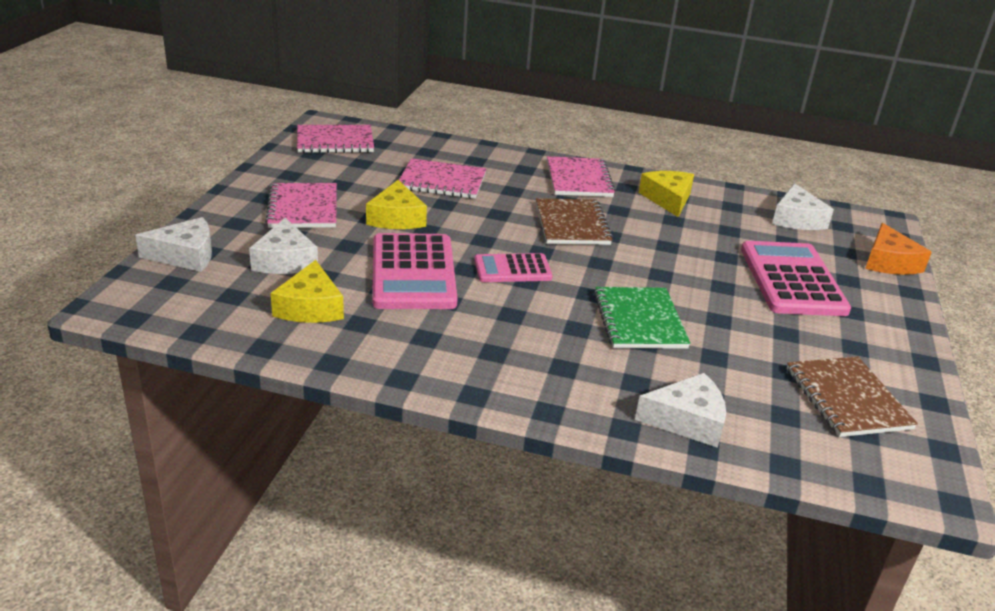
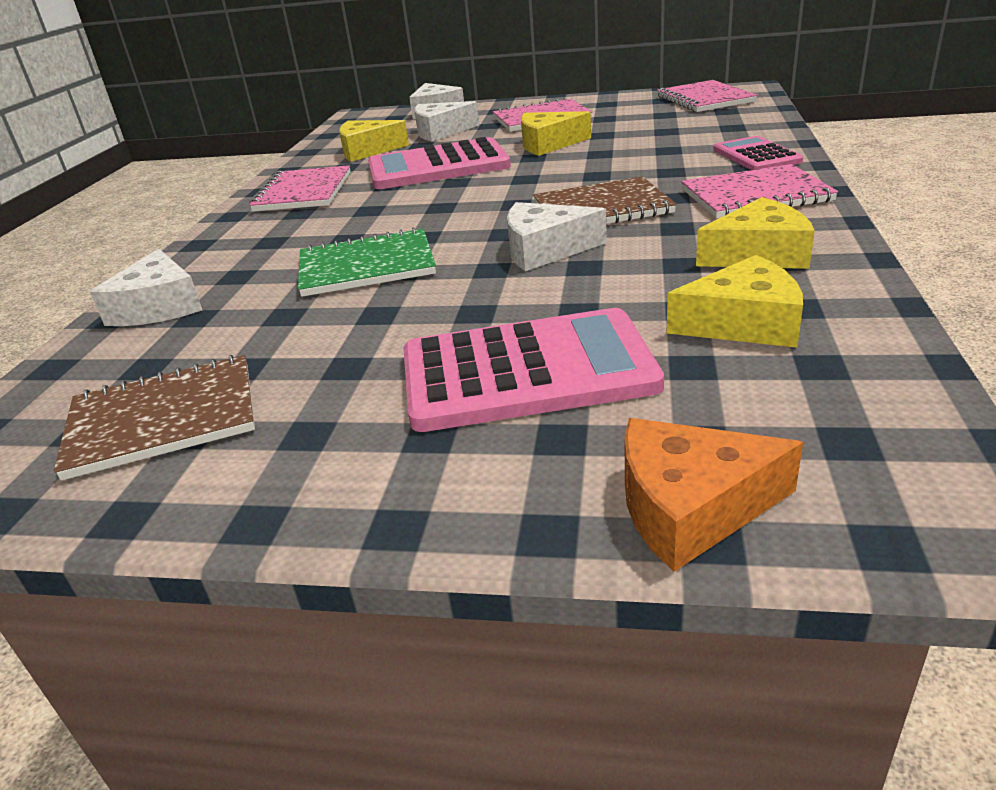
camera: 90 degrees right, 0 degrees up
pink notebook [399,158,487,199] -> pink notebook moved to [249,165,351,212]
pink calculator [474,253,553,282] -> pink calculator moved to [713,136,803,170]
white cheese [772,183,834,230] -> white cheese moved to [507,202,607,271]
none -> yellow cheese [667,255,803,348]

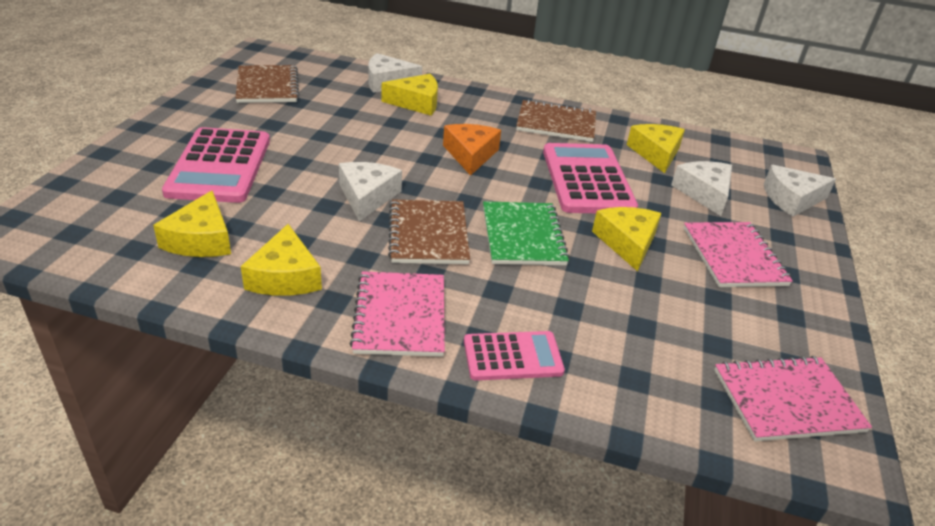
camera: 90 degrees right, 5 degrees up
pink notebook [249,165,351,212] -> brown notebook [516,99,596,142]
green notebook [298,227,436,297] -> green notebook moved to [483,201,570,265]
orange cheese [624,418,803,572] -> orange cheese moved to [443,124,501,176]
none -> yellow cheese [382,74,438,115]

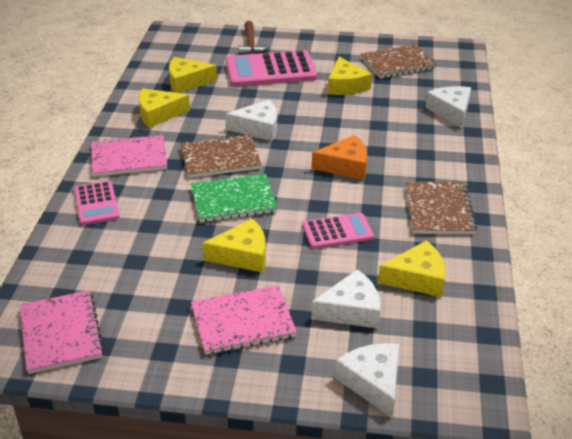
camera: 85 degrees right, 0 degrees up
yellow cheese [382,74,438,115] -> yellow cheese moved to [328,57,372,95]
pink calculator [543,143,638,213] -> pink calculator [302,213,374,249], size x0.58
none -> brown hammer [238,21,269,55]

